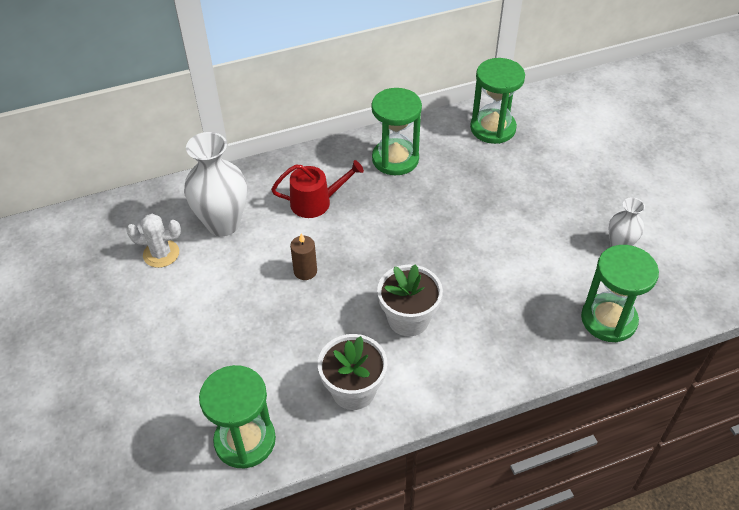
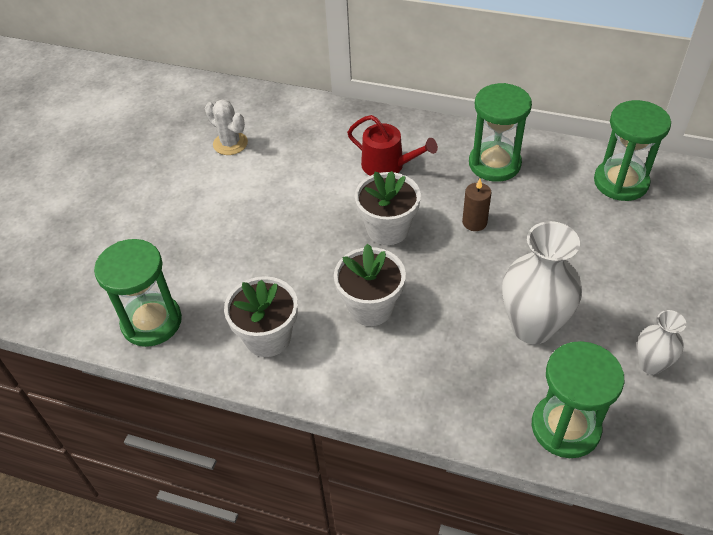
camera: 40 degrees right, 0 degrees up
white vase [184,132,247,236] -> white vase moved to [502,221,582,344]
brown candle [290,233,317,280] -> brown candle moved to [462,179,492,231]
none -> white flower pot [355,171,421,245]

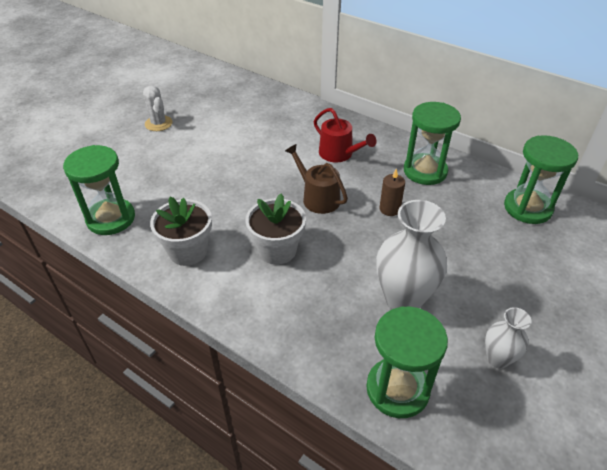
camera: 15 degrees right, 5 degrees down
white cactus [205,99,248,155] -> white cactus moved to [143,86,172,131]
white flower pot [355,171,421,245] -> brown watering can [285,144,348,214]

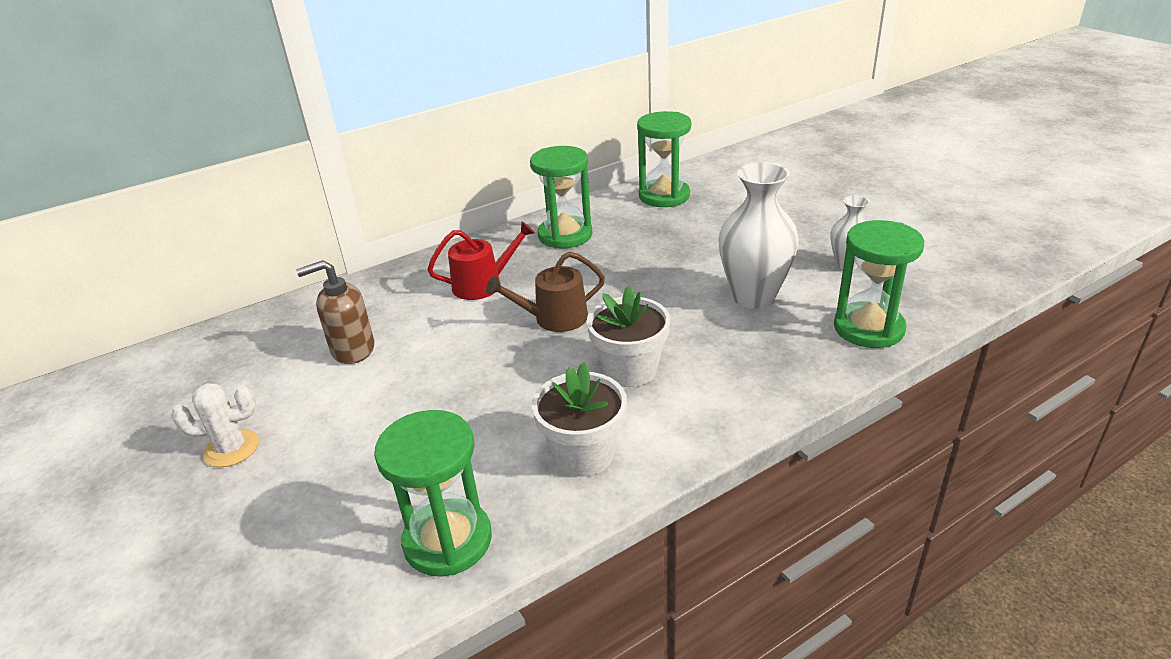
camera: 65 degrees left, 10 degrees down
brown candle [379,169,405,216] -> none
none -> brown soap dispenser [296,260,374,364]

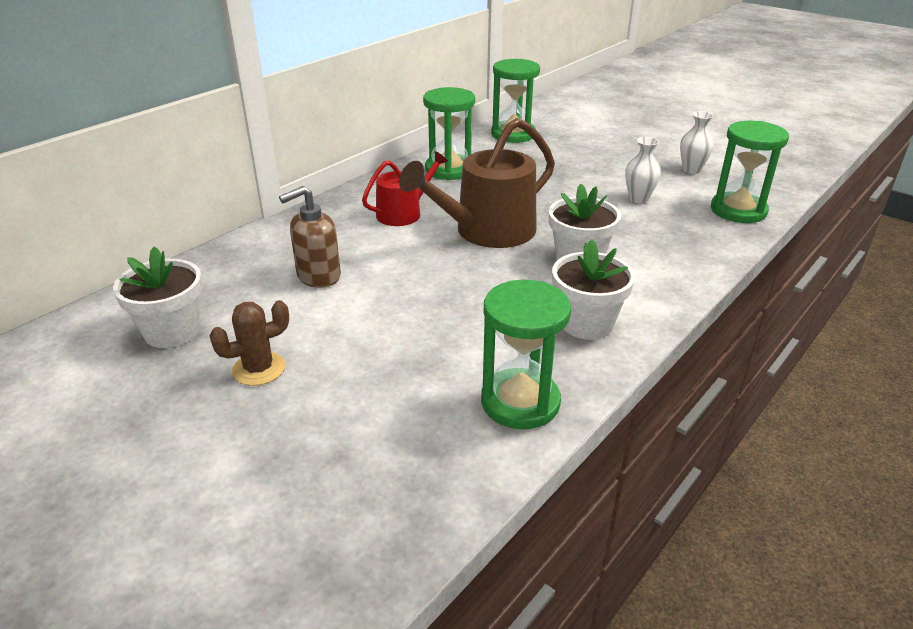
camera: 20 degrees left, 0 degrees up
white cactus [171,383,259,467] -> brown cactus [210,300,289,386]
brown watering can [486,252,605,332] -> brown watering can [399,118,555,248], size x1.72
white vase [718,162,799,309] -> white vase [625,137,661,203], size x0.55
none -> white flower pot [113,246,202,348]

